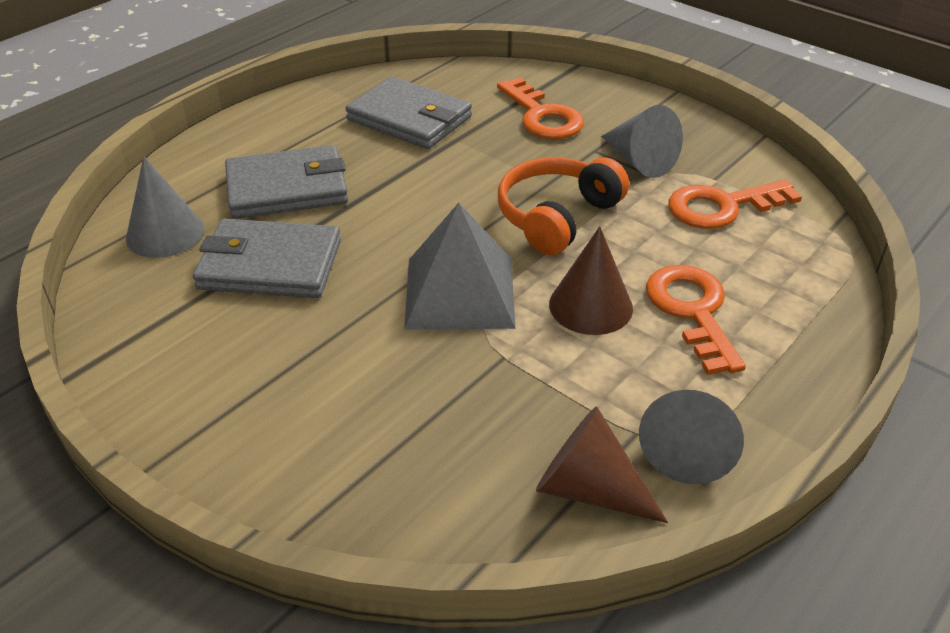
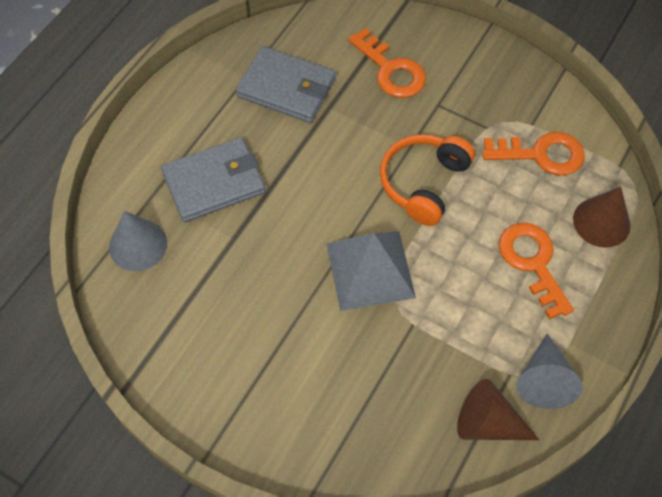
camera: 10 degrees left, 20 degrees up
grey wallet [193,219,341,298] -> none
brown cone [549,226,633,335] -> brown cone moved to [573,187,631,248]
grey cone [601,105,683,178] -> none
orange key [668,180,802,229] -> orange key turned 150 degrees counterclockwise [482,132,585,175]

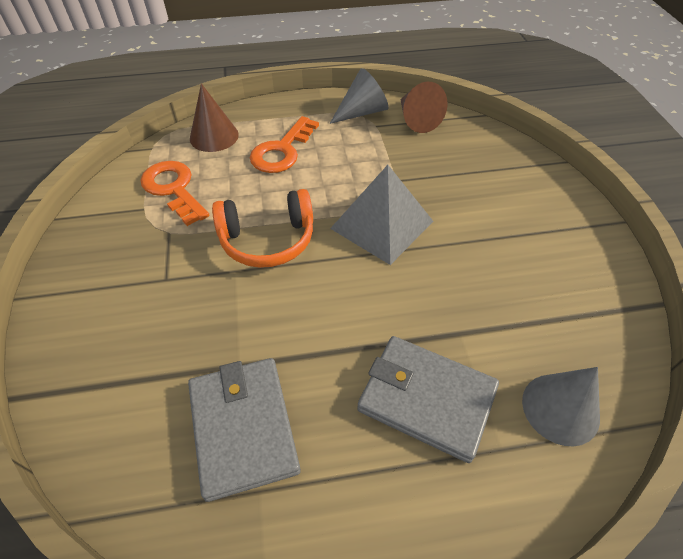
camera: 130 degrees left, 10 degrees down
orange key [348,28,426,98] -> none

